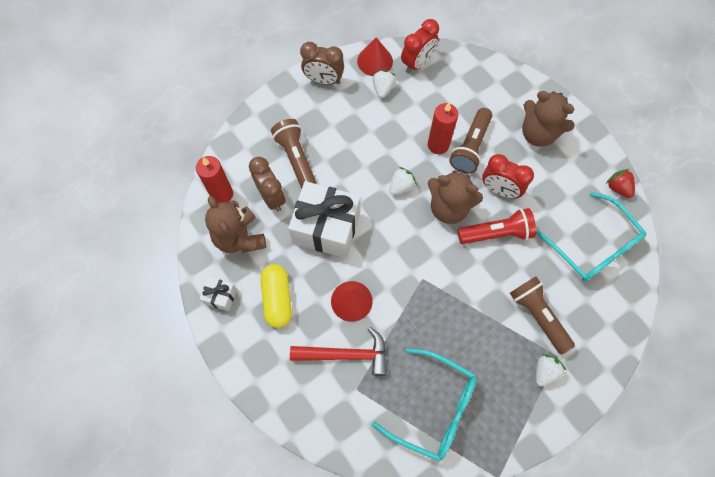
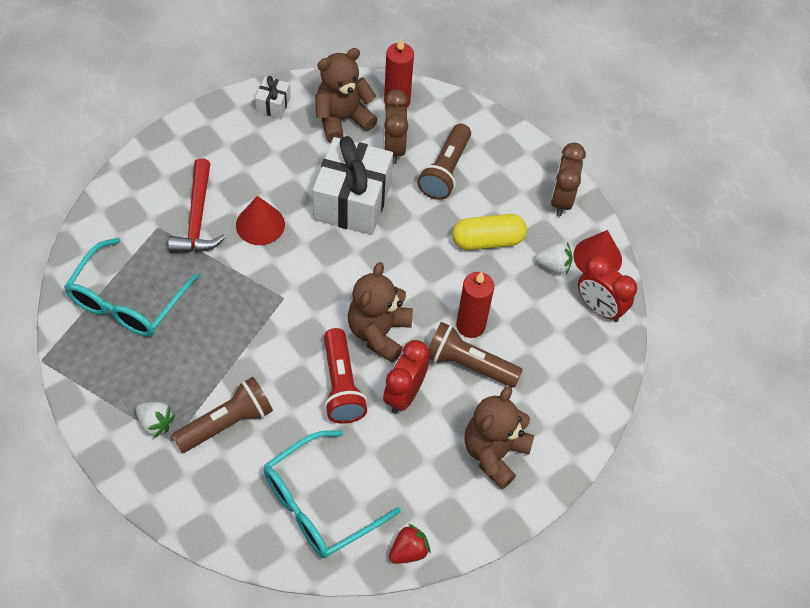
camera: 85 degrees right, 10 degrees down
brown clock [249,157,286,211] -> brown clock turned 120 degrees clockwise [383,89,408,164]
yellow capsule [261,264,292,328] -> yellow capsule moved to [452,214,527,250]
brown flashlight [271,119,317,189] -> brown flashlight turned 135 degrees clockwise [417,123,471,200]
white strawberry [389,167,417,195] -> none

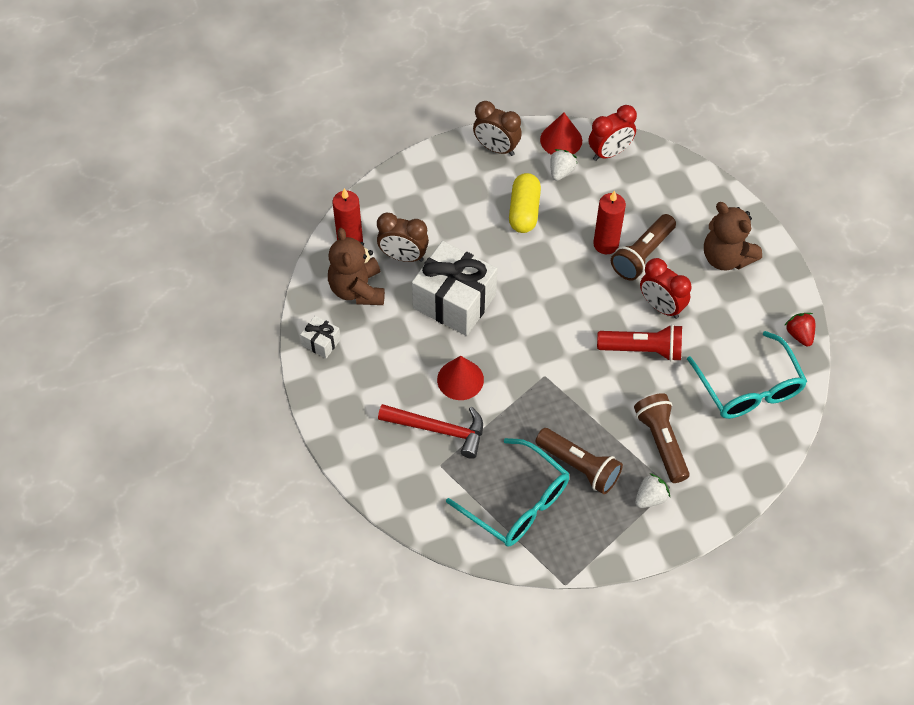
camera: 70 degrees left, 0 degrees up
brown teddy bear [348,262,413,363] -> none
brown flashlight [417,123,471,200] -> brown flashlight moved to [535,428,623,494]

